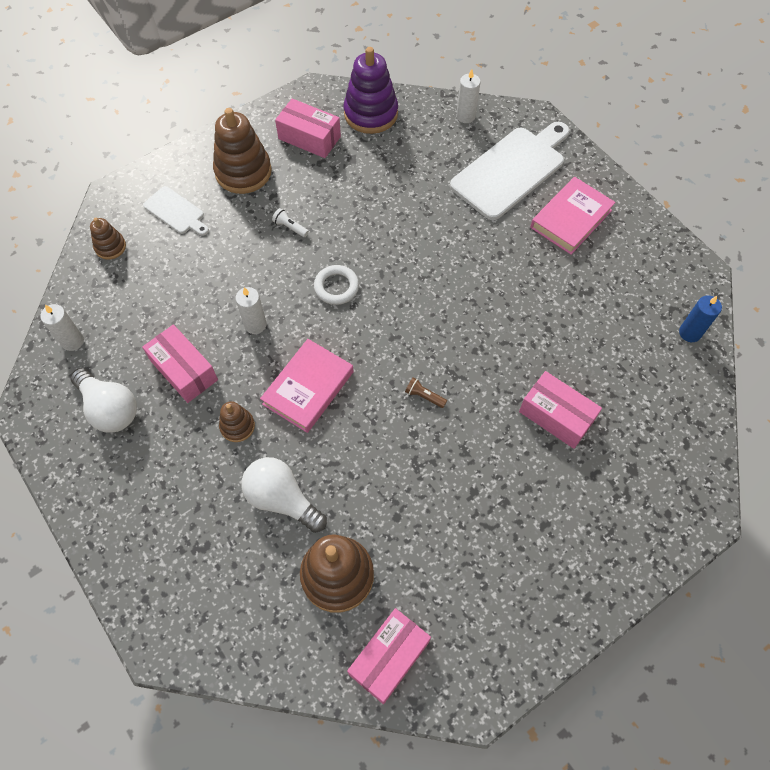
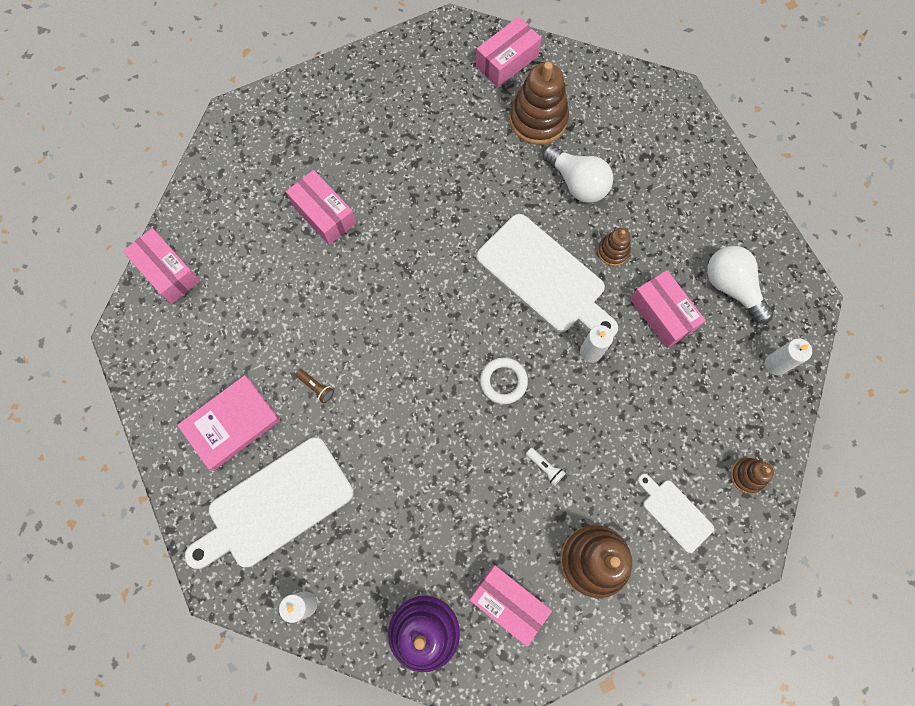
camera: 170 degrees left, 10 degrees up
pink book [260,339,353,433] -> white cutting board [476,214,618,337]
brown flashlight [405,377,447,408] -> brown flashlight moved to [296,369,334,403]
blue candle [679,296,722,342] -> pink box [123,228,200,304]

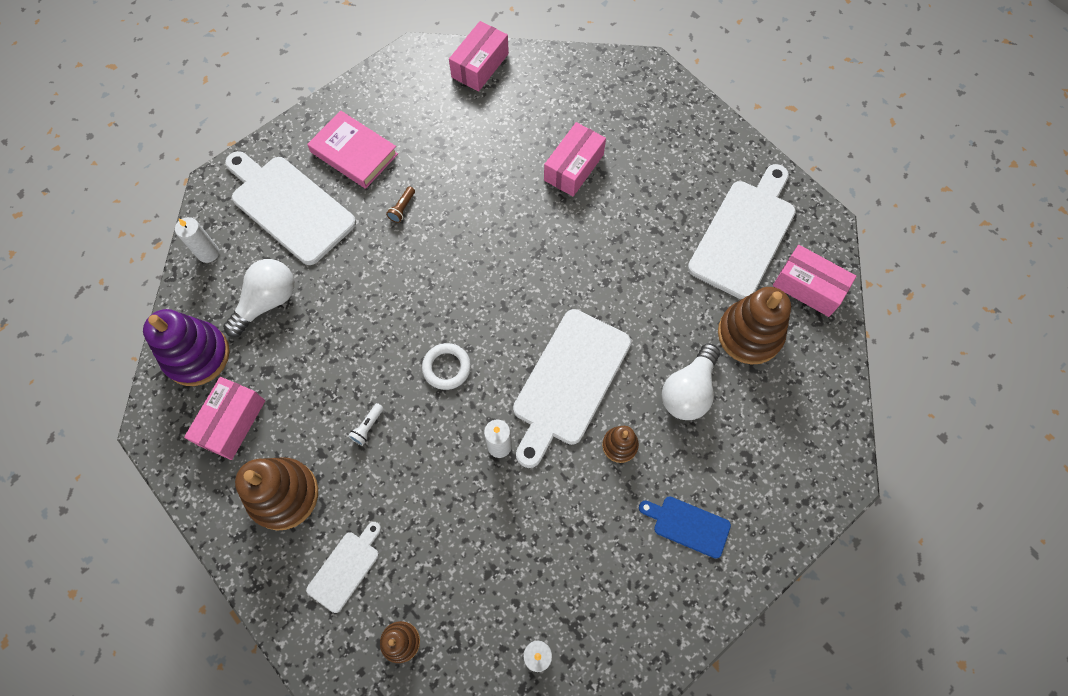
camera: 75 degrees right, 5 degrees down
pink box [630,270,706,348] -> none
white light bulb [707,246,773,324] -> white light bulb moved to [223,259,294,337]
none -> blue cutting board [639,496,731,559]
none -> white cutting board [688,164,796,299]

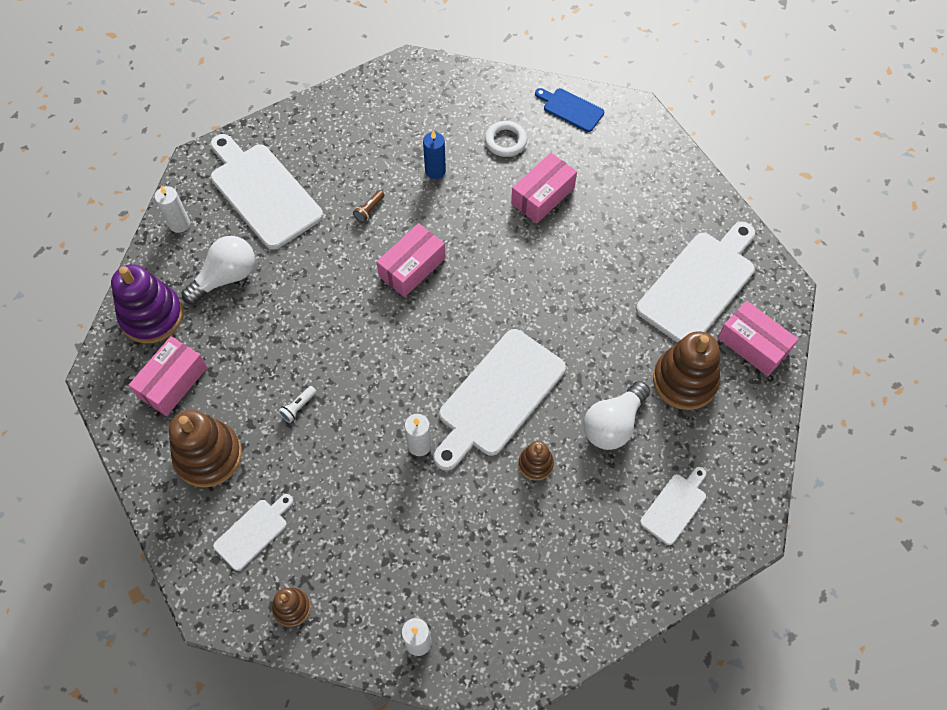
camera: 10 degrees right, 5 degrees down
pink book [307,111,398,189] -> none
white ring [422,343,471,390] -> white ring moved to [485,121,527,157]
pink box [449,21,509,91] -> pink box moved to [377,223,446,297]
blue cutting board [639,496,731,559] -> blue cutting board moved to [535,88,604,132]
none -> blue candle [423,131,446,179]
none -> white cutting board [640,467,706,545]

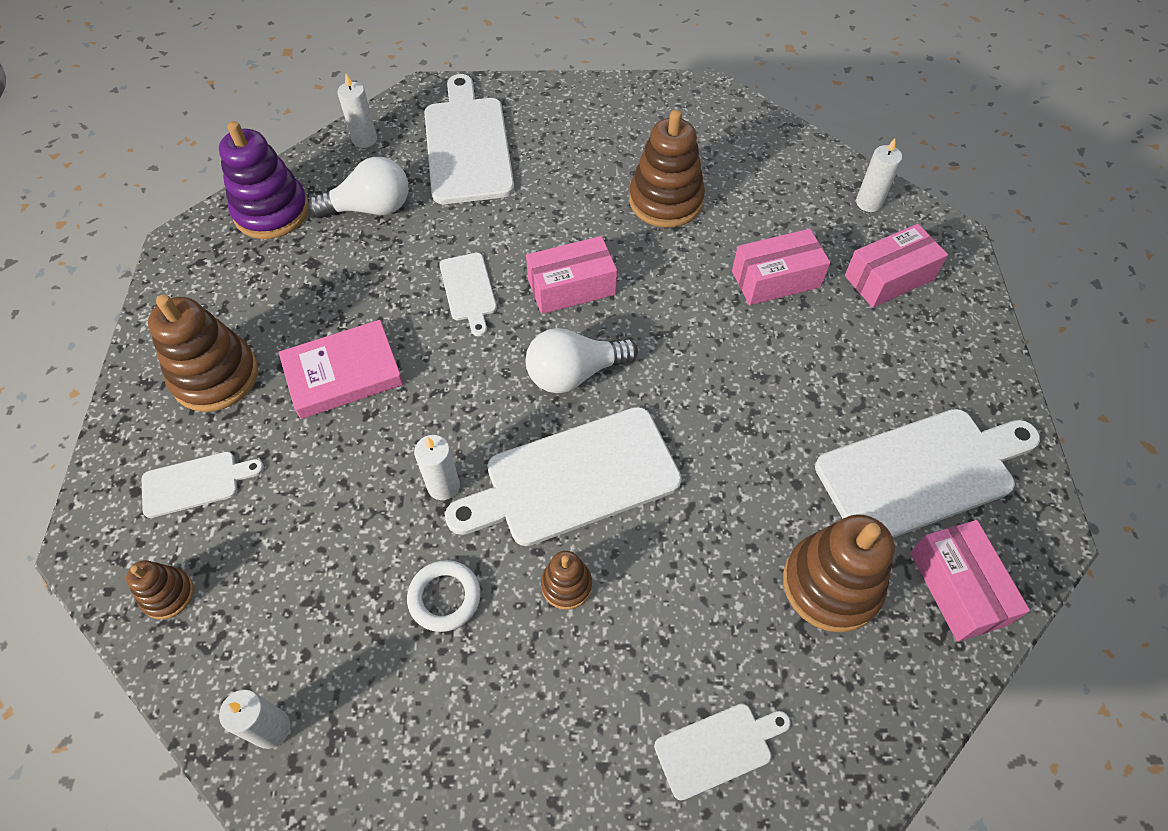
camera: 30 degrees right, 5 degrees down
pink box [128,336,207,416] -> pink box moved to [845,224,948,308]
white flashlight [278,386,317,423] -> pink book [279,320,404,419]
brown flashlight [353,190,385,223] -> none
blue candle [423,131,446,179] -> brown stacking toy [629,110,705,228]
white ring [485,121,527,157] -> white ring moved to [407,560,481,632]
blue cutting board [535,88,604,132] -> white candle [856,139,902,212]
white light bulb [584,381,650,450] -> white light bulb moved to [526,328,638,393]
none -> white cutting board [439,253,497,336]

